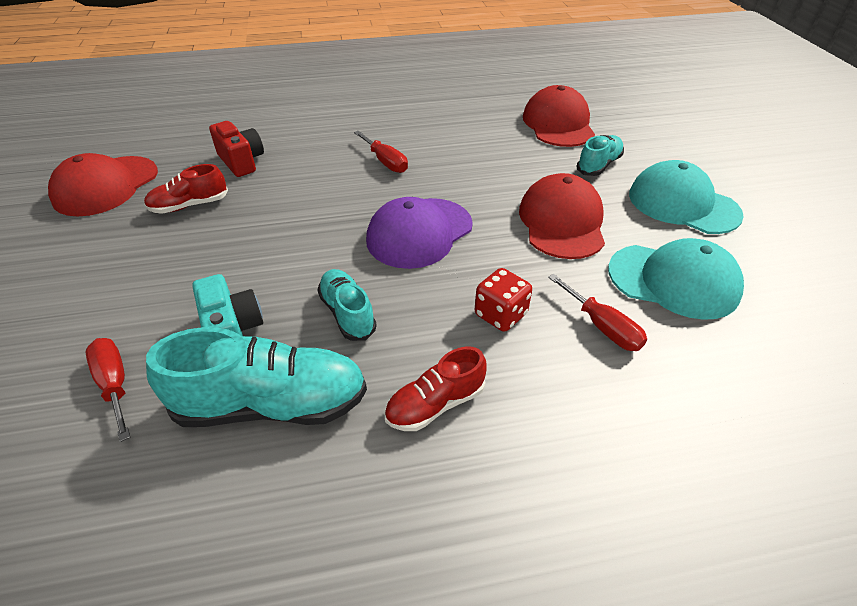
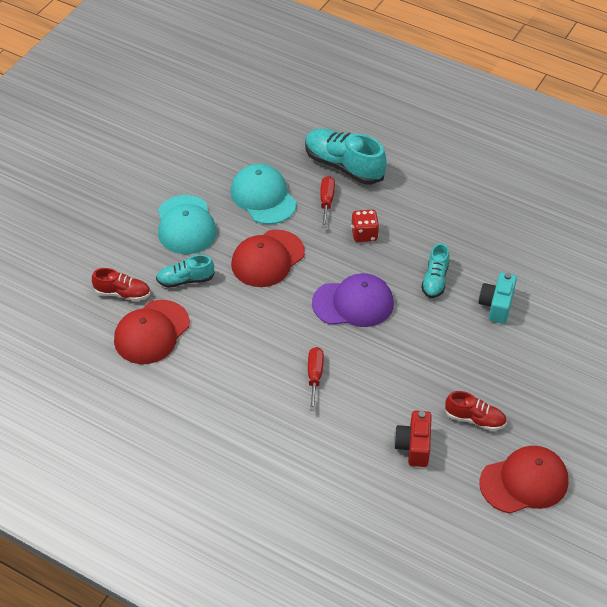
camera: 140 degrees left, 5 degrees up
red screwdriver [86,338,130,442] -> none
turquoise shoe [146,327,367,427] -> turquoise shoe moved to [305,128,387,185]
red shoe [384,347,487,431] -> red shoe moved to [92,268,150,301]

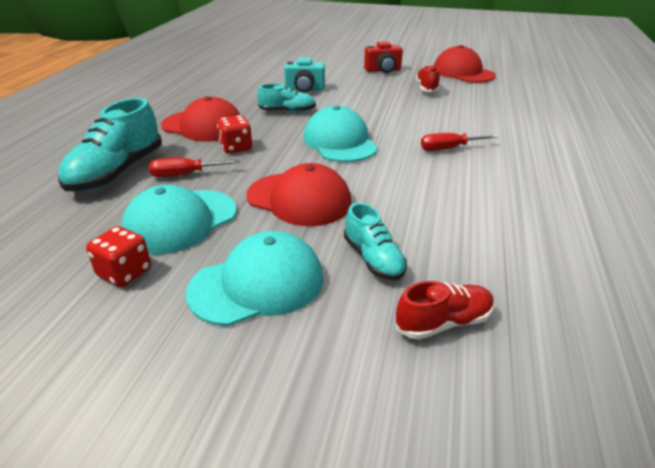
camera: 105 degrees left, 15 degrees down
red shoe [92,268,150,301] -> red shoe turned 75 degrees clockwise [396,281,494,340]
red cap [114,300,190,364] -> red cap moved to [161,96,240,142]
purple cap [312,273,394,327] -> turquoise cap [303,105,378,162]
red camera [394,411,432,467] -> red camera moved to [364,41,403,73]
none -> red dice [86,226,151,287]

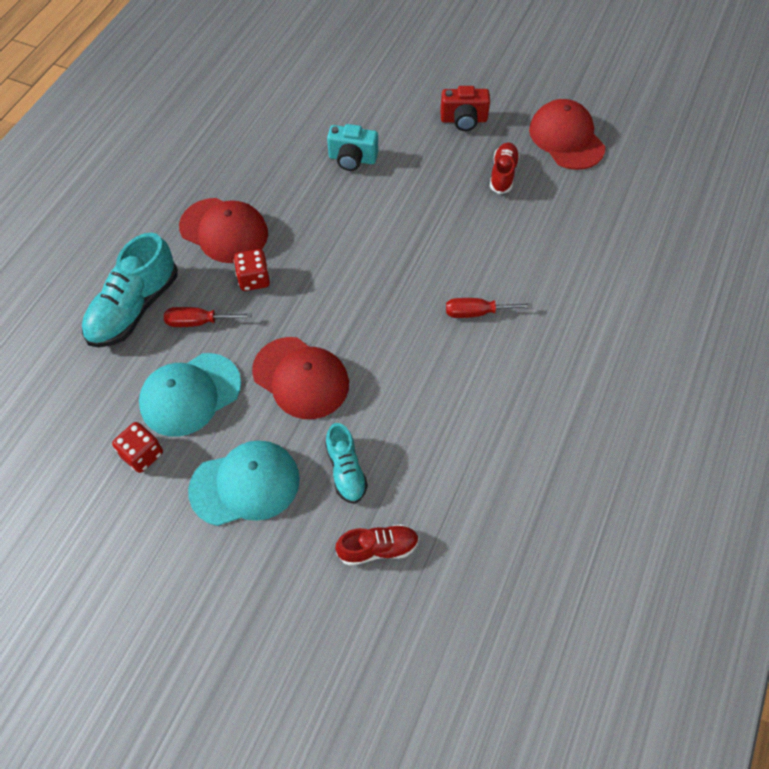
camera: 10 degrees right, 25 degrees up
turquoise shoe [257,84,316,113] -> none
turquoise cap [303,105,378,162] -> none

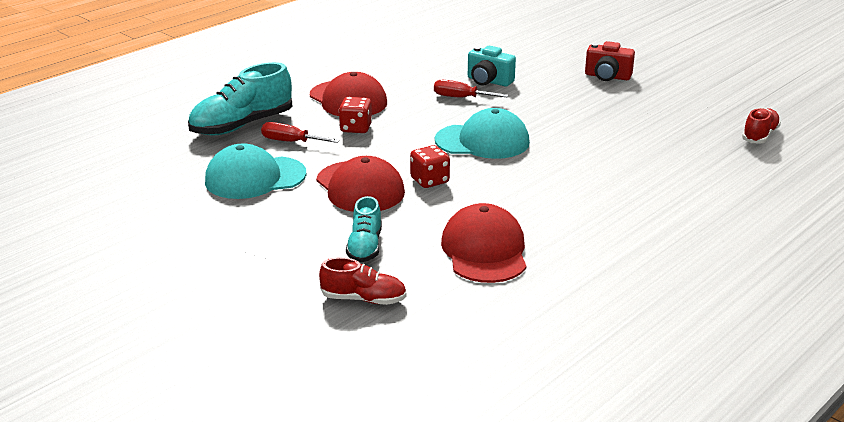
camera: 20 degrees right, 30 degrees down
red dice [112,422,163,473] -> red dice moved to [410,145,450,188]
turquoise cap [188,440,300,526] -> turquoise cap moved to [435,108,530,159]
red screwdriver [446,298,532,318] -> red screwdriver moved to [434,80,509,98]
red shoe [490,143,520,194] -> red shoe moved to [742,108,781,143]
red cap [529,99,606,170] -> red cap moved to [441,203,526,283]

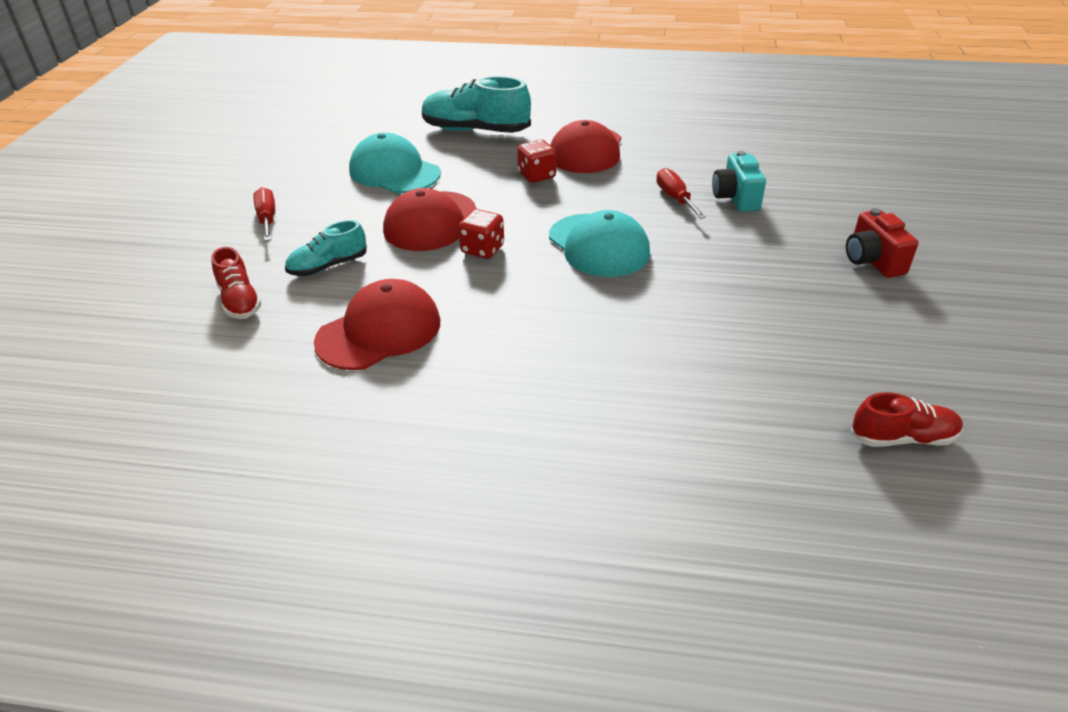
camera: 55 degrees right, 10 degrees up
red screwdriver [261,122,340,143] -> red screwdriver moved to [253,187,275,241]

